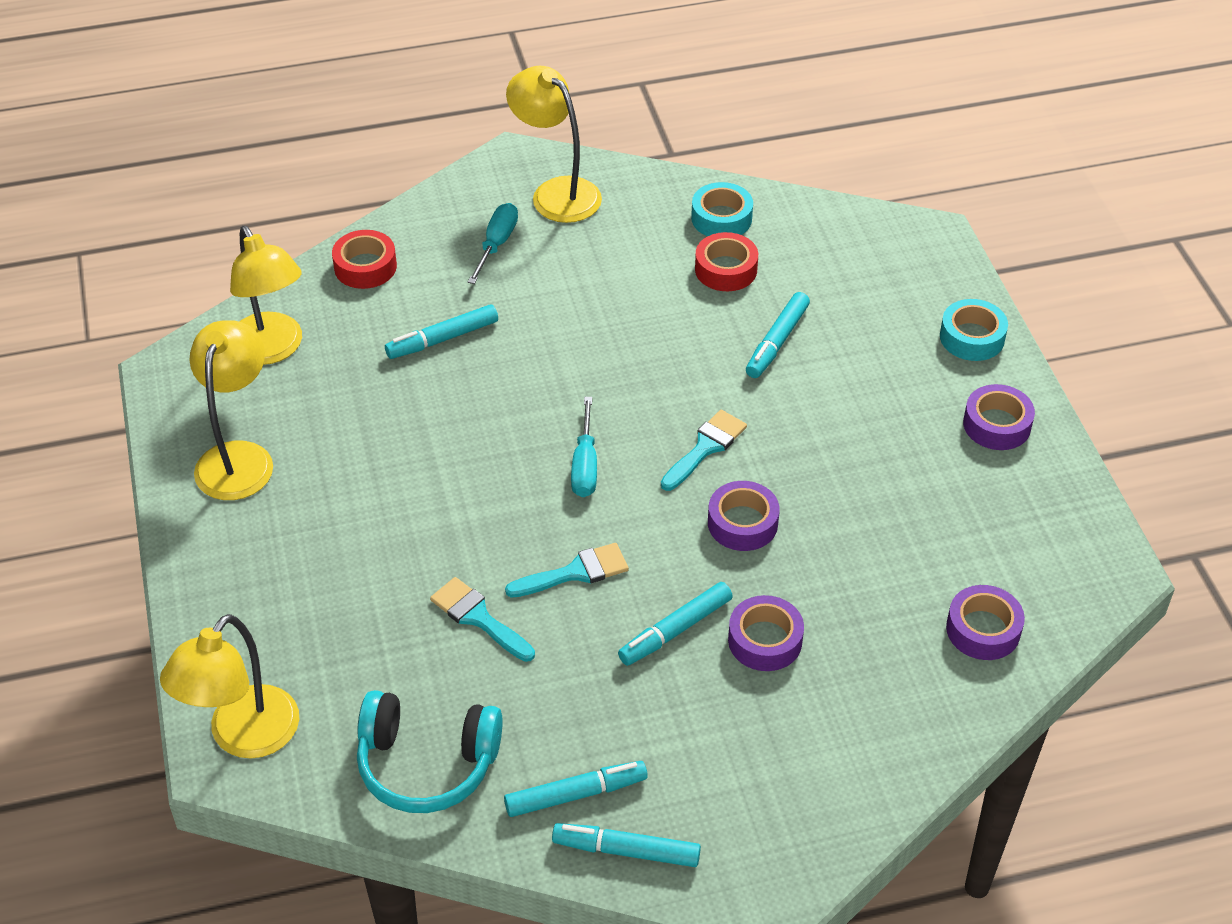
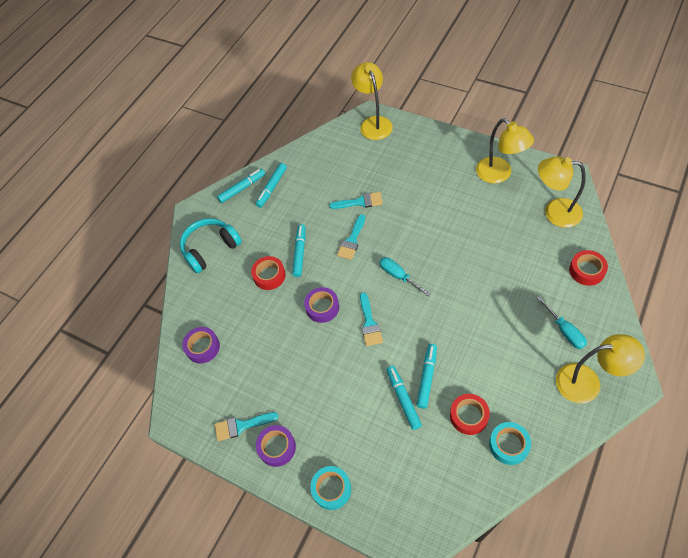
camera: 140 degrees right, 10 degrees up
turquoise headphones [357,690,503,813] -> turquoise headphones moved to [180,218,242,273]
turquoise marker [385,304,498,359] -> turquoise marker moved to [416,344,437,409]
purple tape [728,595,804,671] -> red tape [251,256,286,290]
none -> turquoise brush [215,412,278,441]

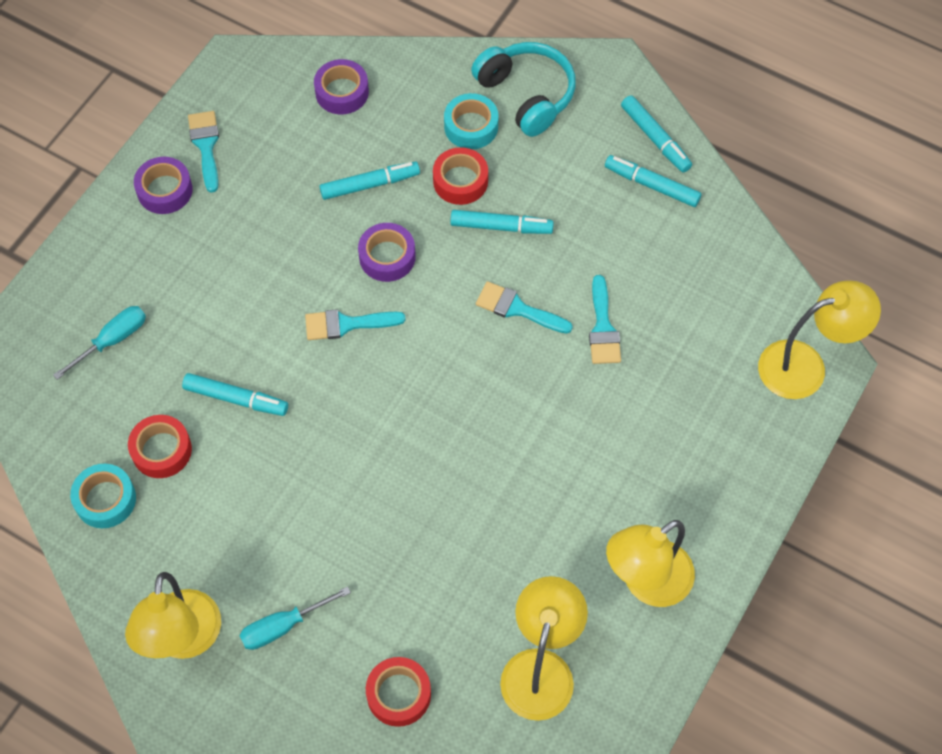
camera: 85 degrees right, 5 degrees up
turquoise tape [310,466,351,510] -> turquoise tape moved to [444,93,499,149]
turquoise screwdriver [379,257,431,296] -> turquoise screwdriver moved to [53,306,146,380]
turquoise marker [386,366,422,430] -> turquoise marker moved to [319,161,420,200]

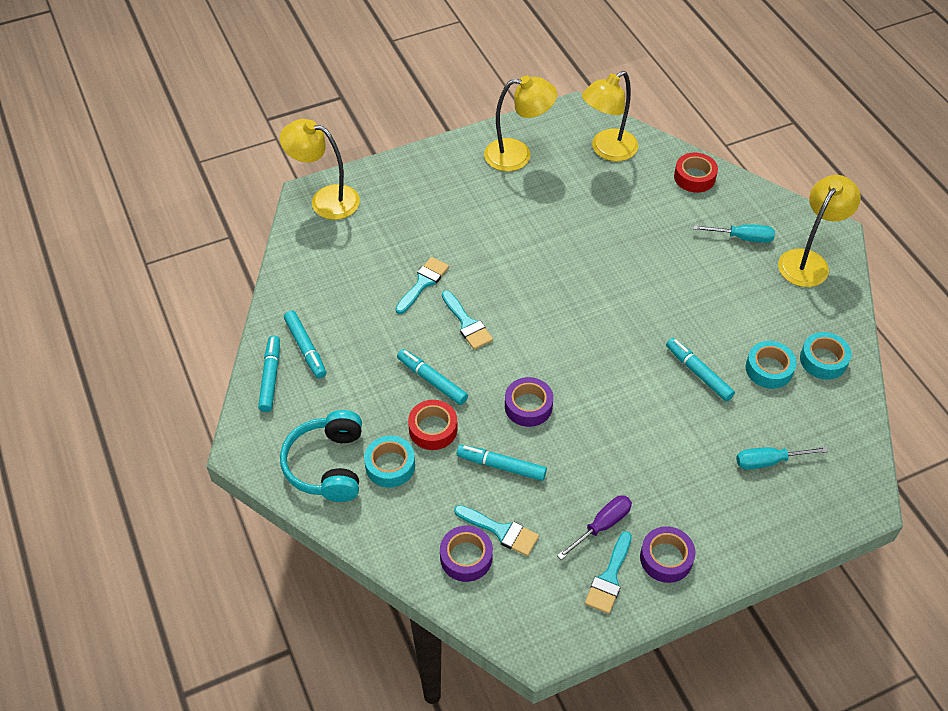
camera: 145 degrees left, 10 degrees down
red tape [128,415,192,478] -> turquoise tape [745,341,797,389]
turquoise brush [305,309,406,340] -> turquoise brush moved to [454,505,539,556]
none -> purple screwdriver [557,495,632,560]

